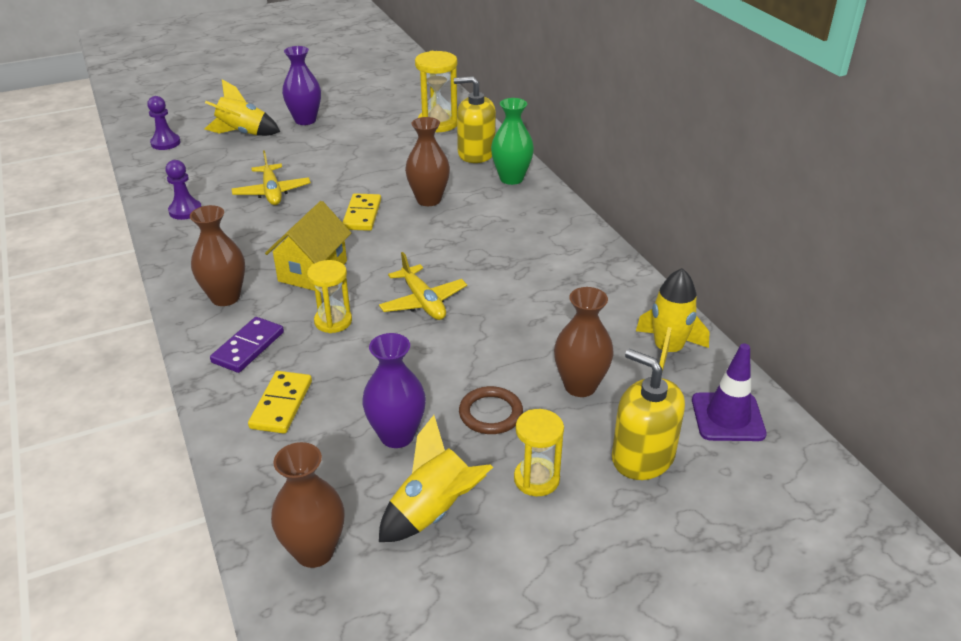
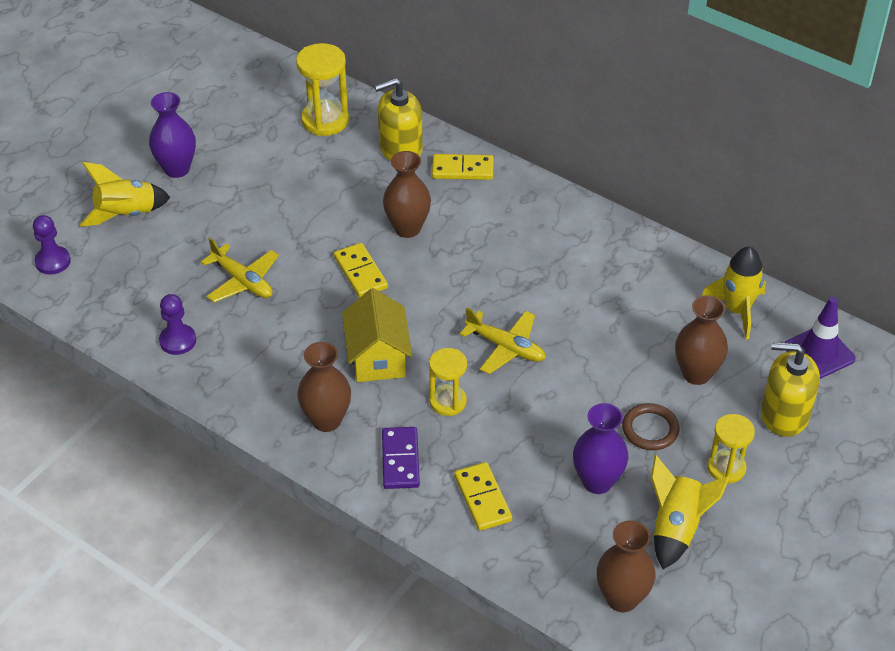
camera: 30 degrees left, 10 degrees up
green vase [491,98,534,185] -> yellow domino [432,154,493,180]

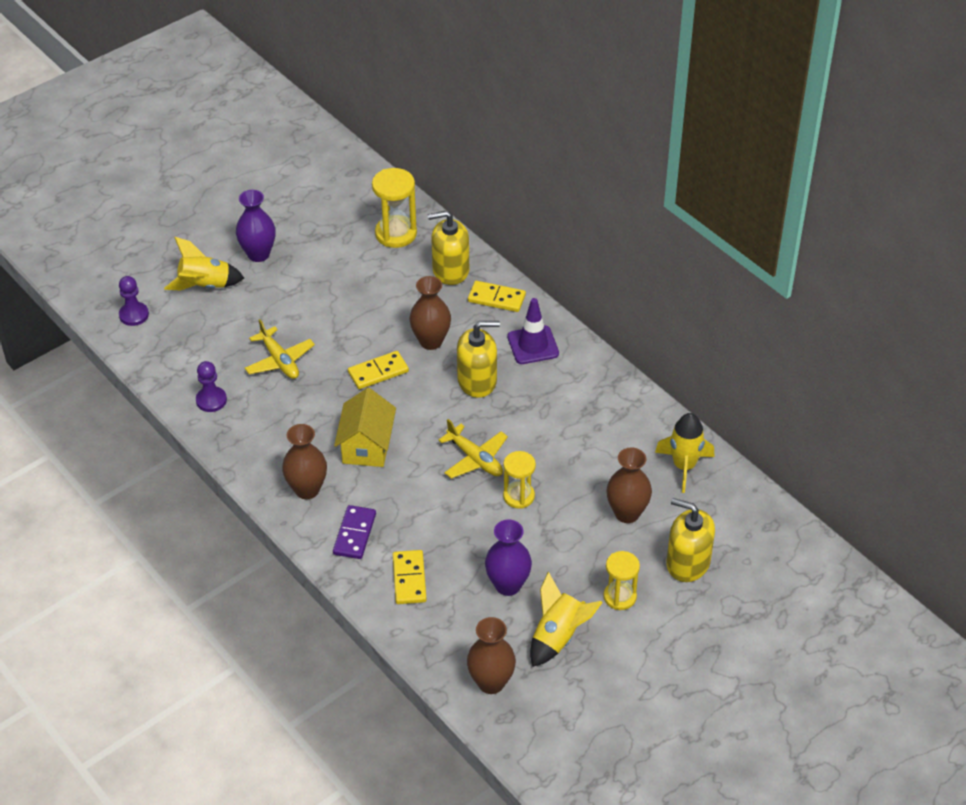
camera: 15 degrees right, 0 degrees up
yellow domino [334,243,388,298] -> yellow domino turned 75 degrees clockwise [348,351,409,389]
yellow hourglass [429,348,467,416] -> yellow hourglass moved to [503,451,536,509]
brown ring [622,403,680,450] -> none
purple traffic cone [785,297,855,379] -> purple traffic cone moved to [507,298,559,364]
none -> yellow soap dispenser [457,321,500,398]

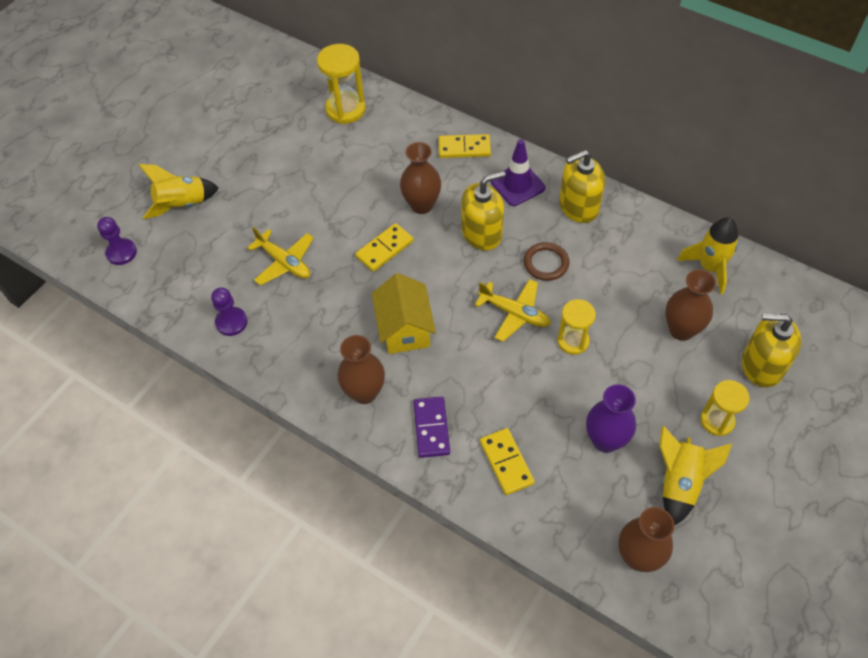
camera: 15 degrees left, 10 degrees up
purple vase [236,190,276,262] -> none
yellow soap dispenser [428,210,469,285] -> yellow soap dispenser moved to [559,150,605,223]
none -> brown ring [524,242,569,281]

